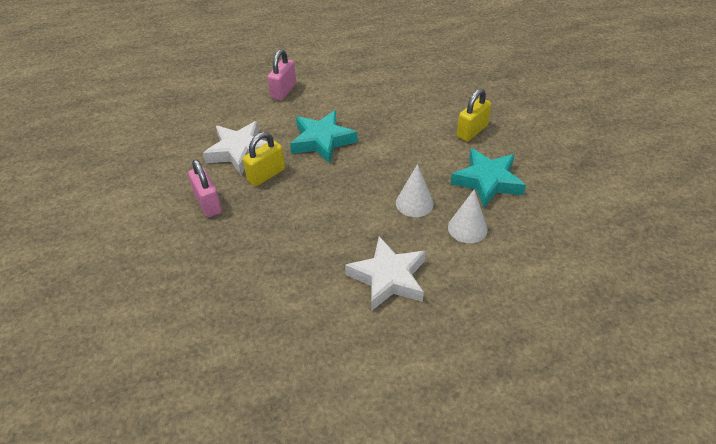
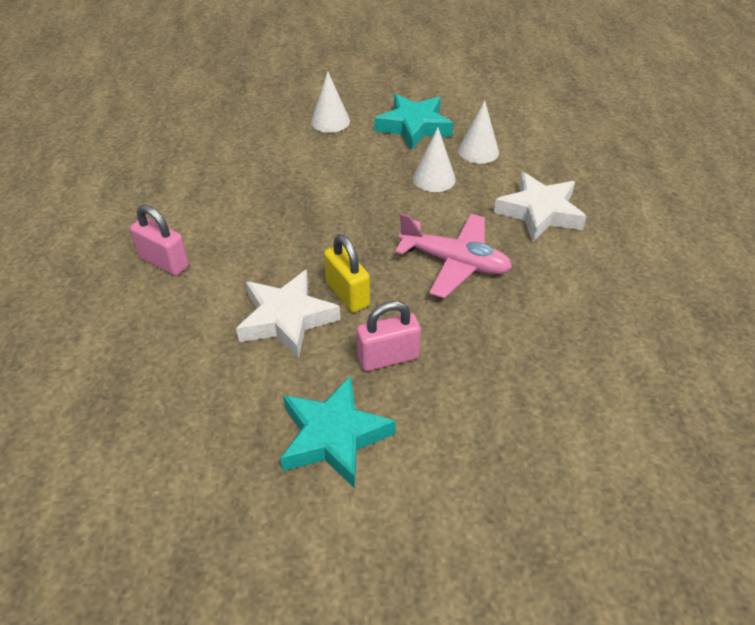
camera: 80 degrees left, 0 degrees up
turquoise star [290,110,357,164] -> turquoise star moved to [280,376,396,489]
yellow padlock [457,88,491,142] -> white cone [311,71,350,133]
none -> pink plane [395,213,512,298]

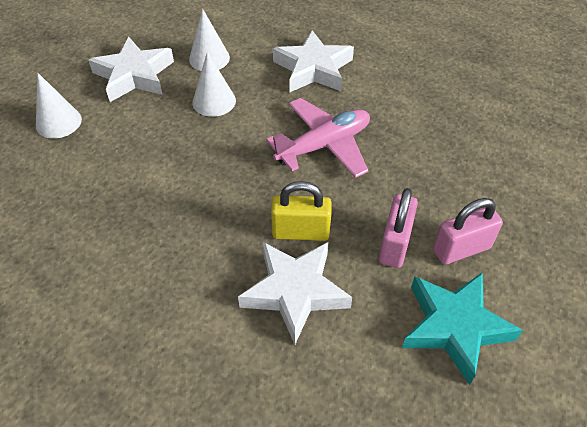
camera: 55 degrees left, 5 degrees up
pink padlock [130,205,189,276] -> pink padlock moved to [433,198,503,265]
turquoise star [374,94,453,150] -> white star [88,36,174,102]

